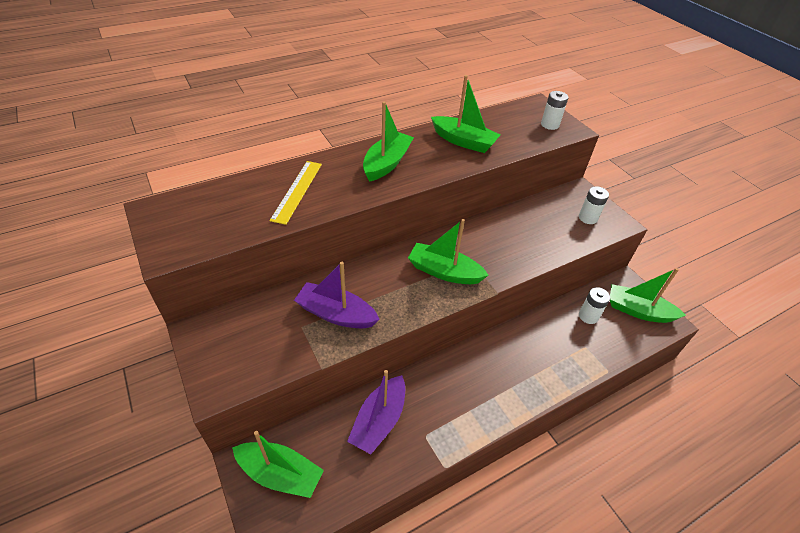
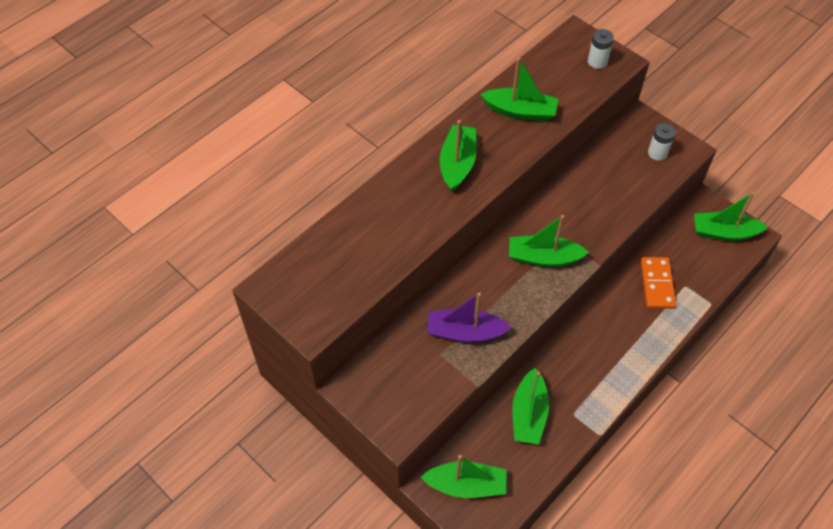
camera: 15 degrees left, 10 degrees up
yellow ruler [270,161,322,225] -> none
purple boat [347,370,405,454] -> green boat [512,368,549,445]
white battery [579,287,610,324] -> none
none -> orange domino [640,257,676,309]

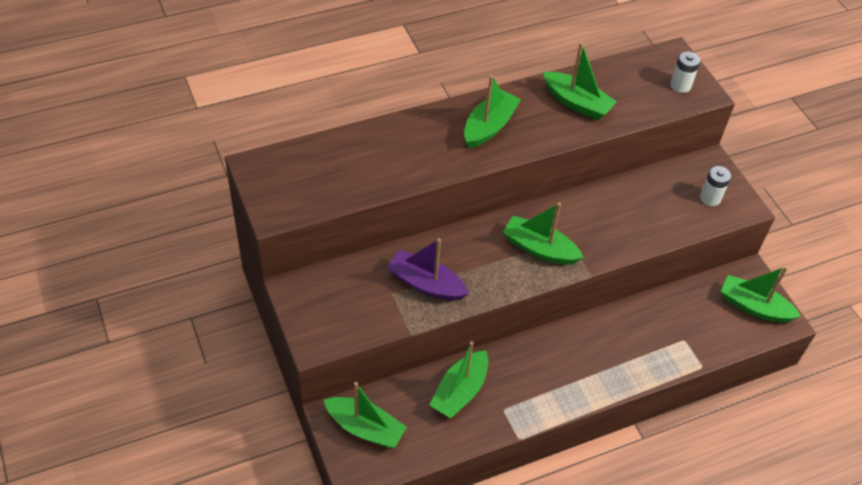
camera: 20 degrees right, 5 degrees down
orange domino [640,257,676,309] -> none

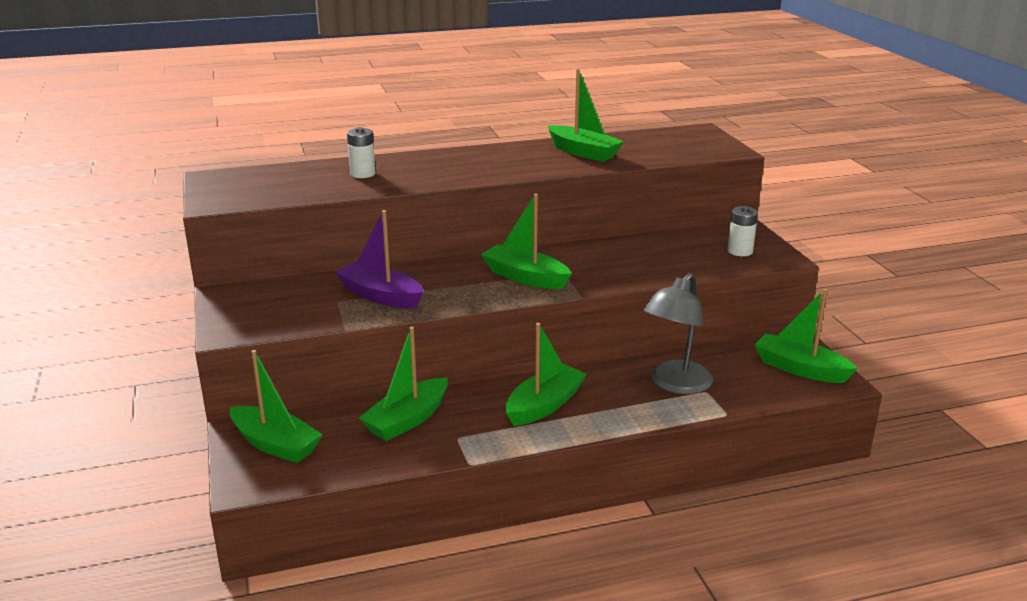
camera: 10 degrees right, 25 degrees down
green boat [464,75,521,148] -> green boat moved to [506,323,587,426]
white battery [670,51,700,93] -> white battery moved to [347,127,376,178]
none -> grey lamp [643,273,713,394]

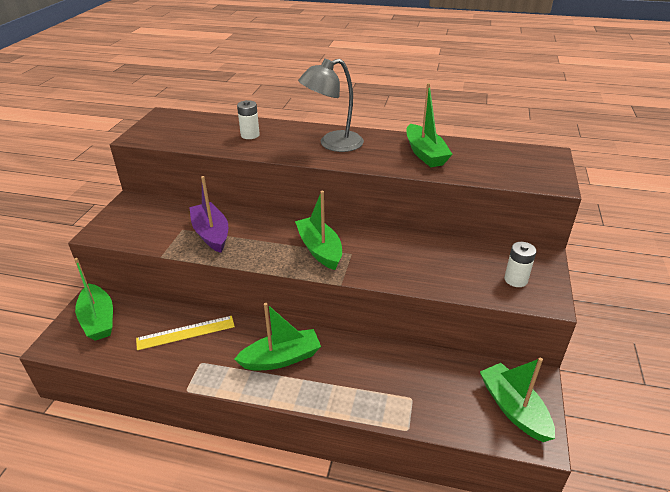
camera: 30 degrees right, 10 degrees up
green boat [359,327,448,441] -> yellow ruler [136,316,235,350]
grey lamp [643,273,713,394] -> grey lamp moved to [298,59,364,152]

